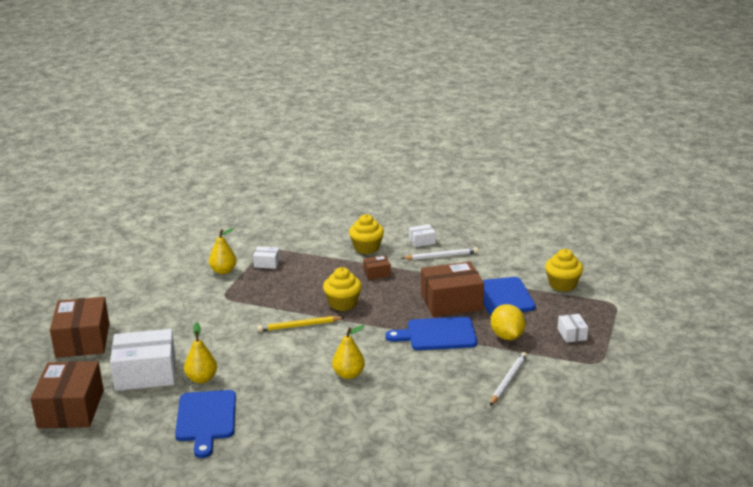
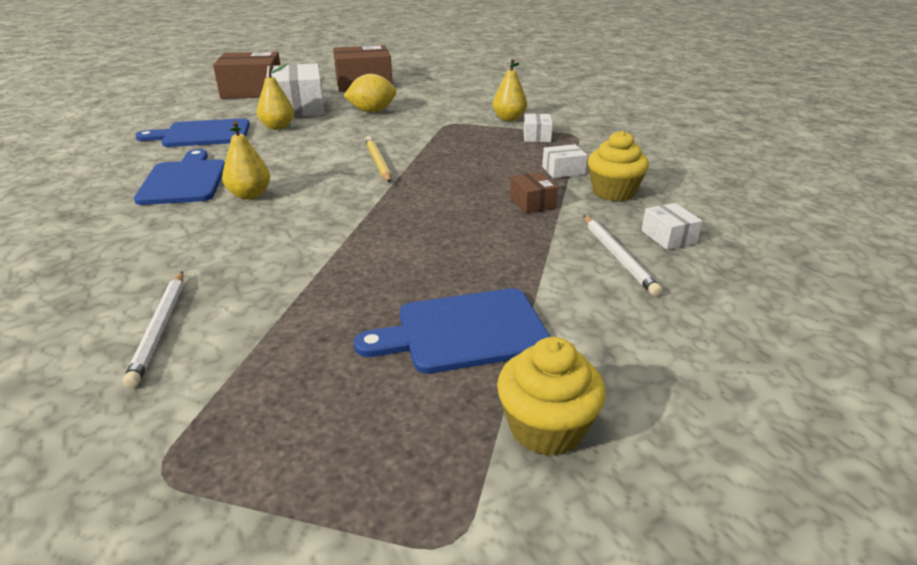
camera: 85 degrees right, 5 degrees up
yellow cupcake [323,267,362,311] -> none
blue cutting board [385,317,477,350] -> blue cutting board moved to [134,149,225,205]
brown box [421,262,484,317] -> none
white pencil [490,352,528,406] -> white pencil turned 60 degrees clockwise [123,271,183,388]
yellow lemon [491,304,526,340] -> yellow lemon moved to [343,74,397,113]
white box [558,314,588,343] -> white box moved to [542,144,588,178]

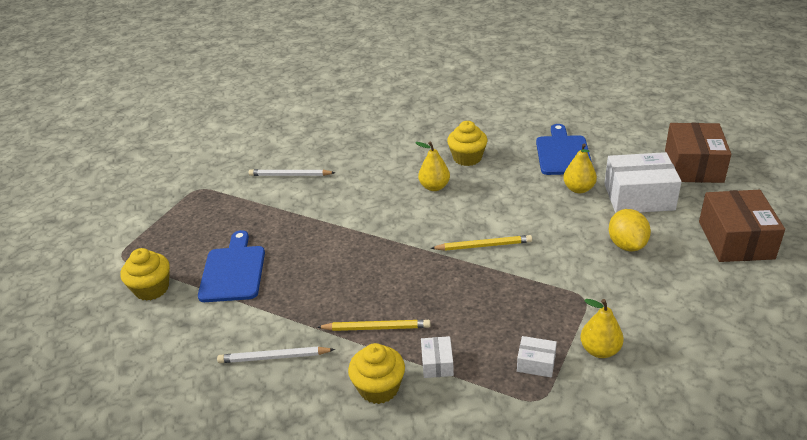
camera: 105 degrees right, 5 degrees up
blue cutting board [134,149,225,205] -> yellow cupcake [447,121,487,166]
brown box [510,172,558,213] -> yellow pencil [317,320,430,331]
white box [641,203,703,250] -> none

